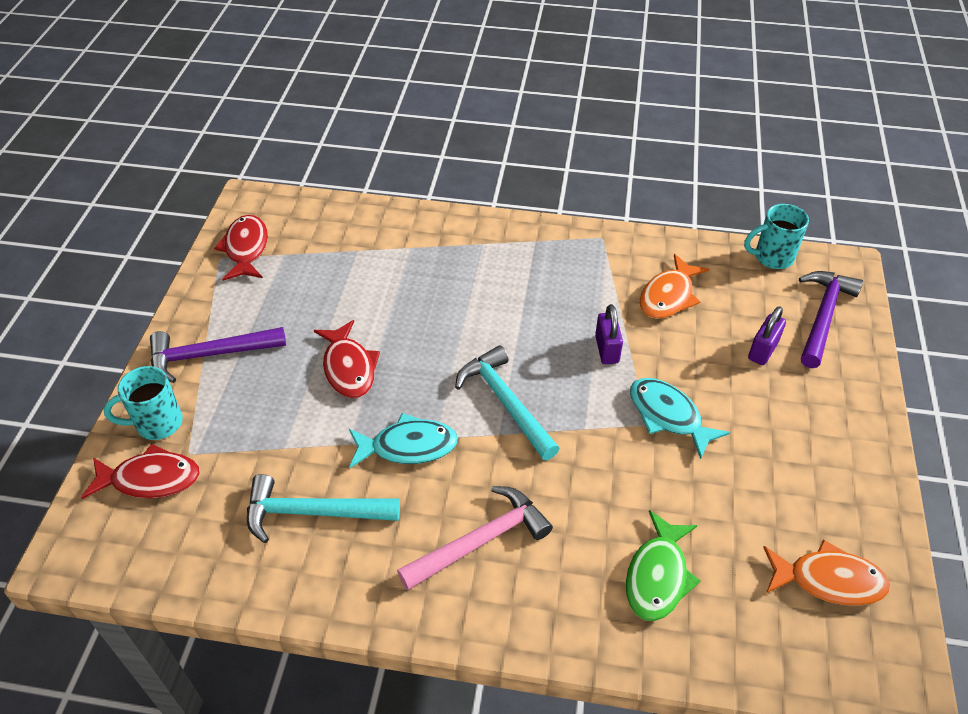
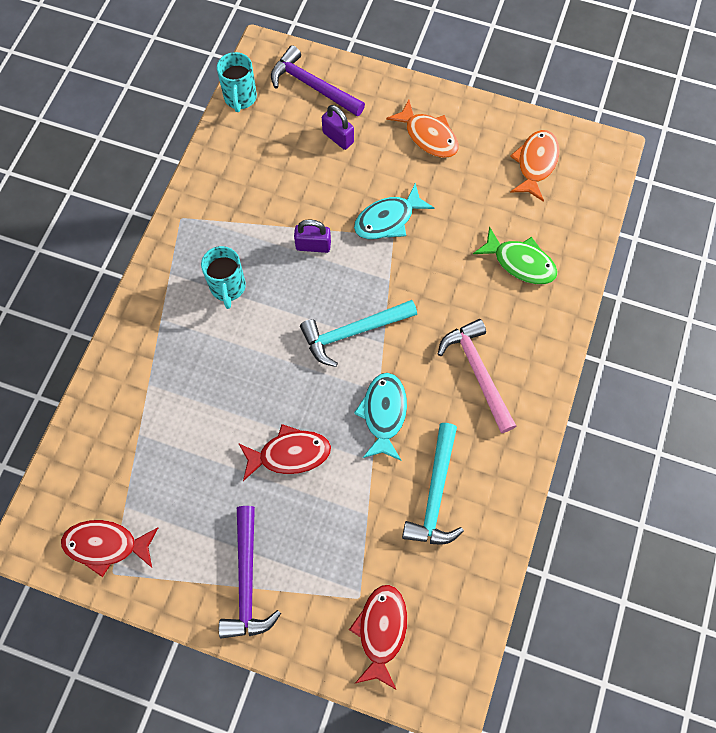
camera: 80 degrees left, 20 degrees up
turquoise mug [104,366,183,440] -> turquoise mug moved to [201,246,246,309]
orange fish [639,254,709,319] -> orange fish moved to [386,99,459,158]

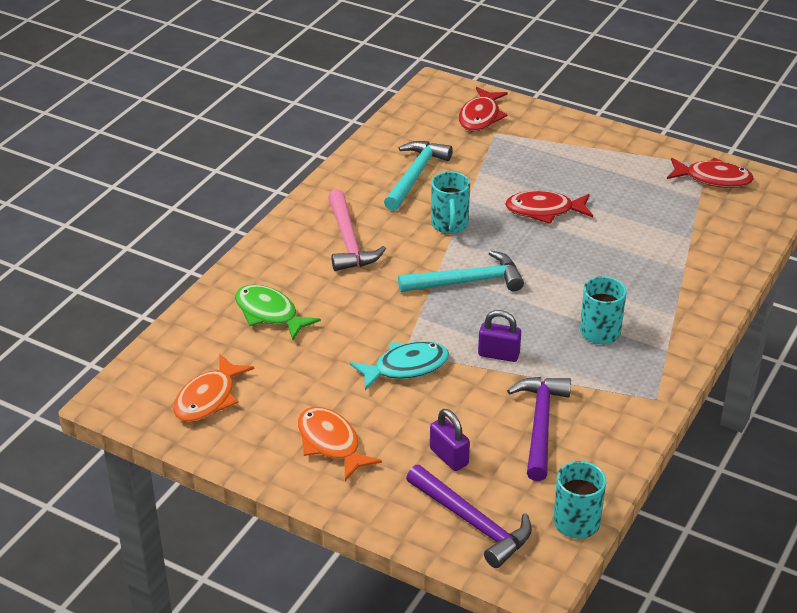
camera: 170 degrees left, 30 degrees down
purple hammer [219,506,281,638] -> purple hammer moved to [507,377,571,481]
turquoise fish [354,373,407,460] -> turquoise mug [431,171,470,234]

